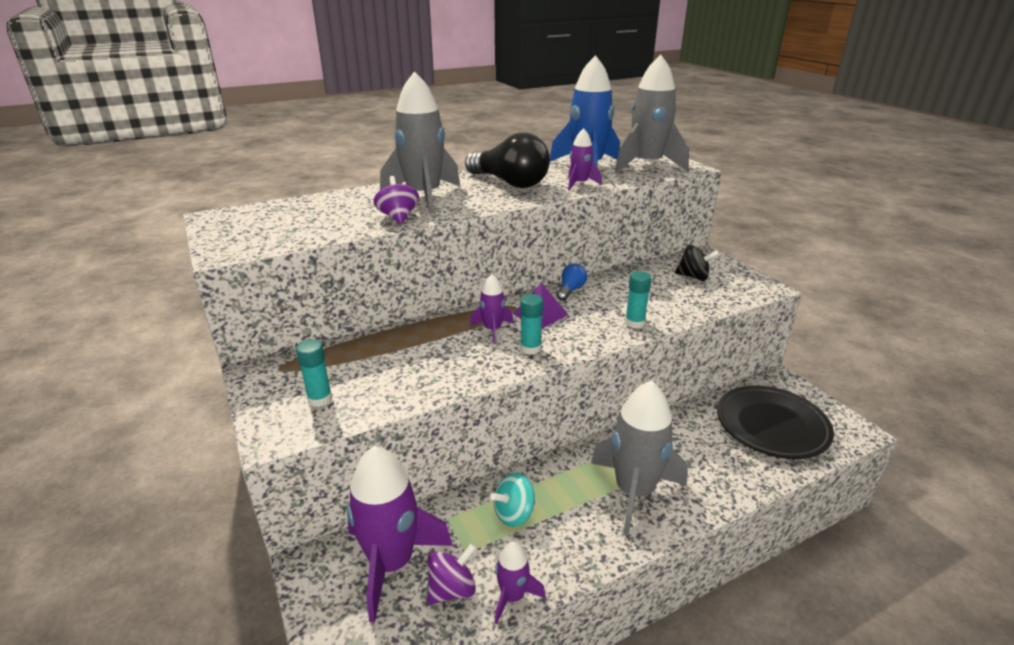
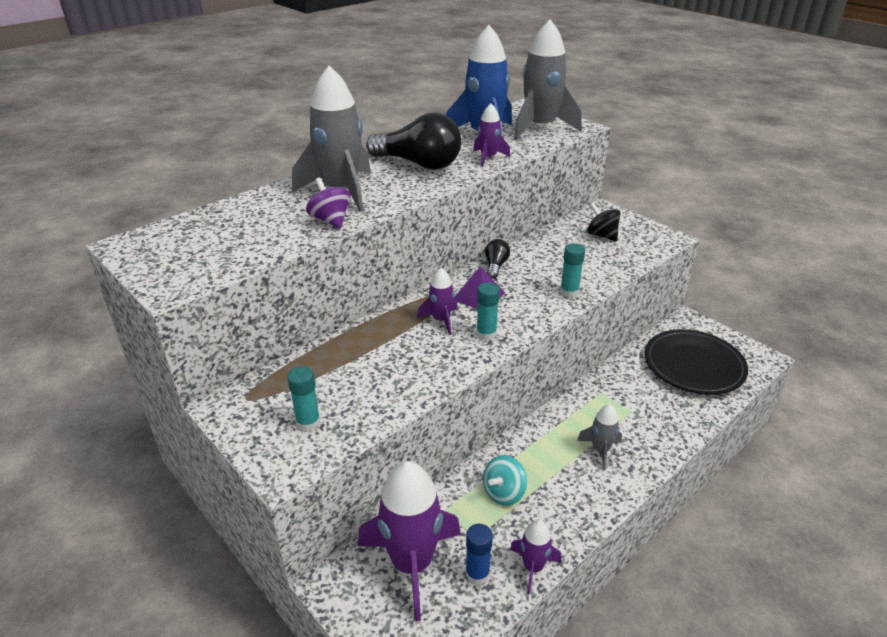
camera: 15 degrees left, 5 degrees up
purple spinning top [427,543,476,605] -> blue glue stick [466,524,493,585]
blue light bulb [557,263,587,301] -> black light bulb [485,239,510,279]
grey rocket [591,380,688,536] -> grey rocket [577,404,622,470], size x0.50
black spinning top [675,245,720,281] -> black spinning top turned 135 degrees counterclockwise [587,203,620,241]

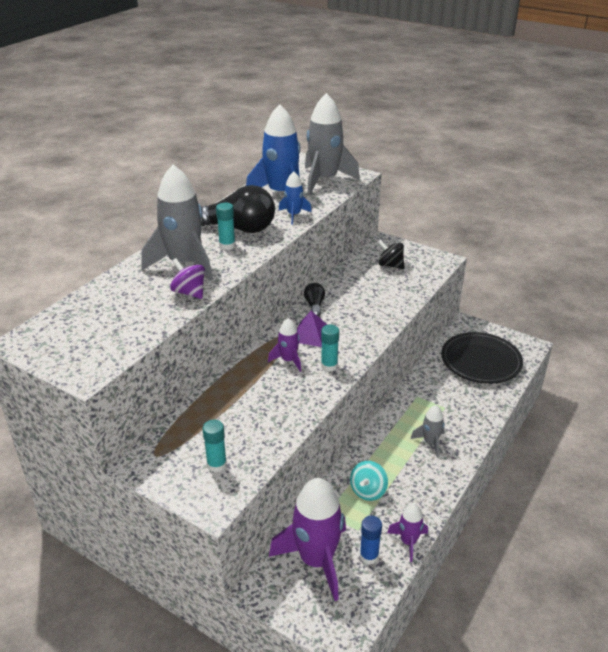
camera: 15 degrees left, 0 degrees up
purple rocket [473,103,510,167] -> blue rocket [279,172,312,225]
turquoise glue stick [560,243,585,298] -> turquoise glue stick moved to [216,203,236,250]

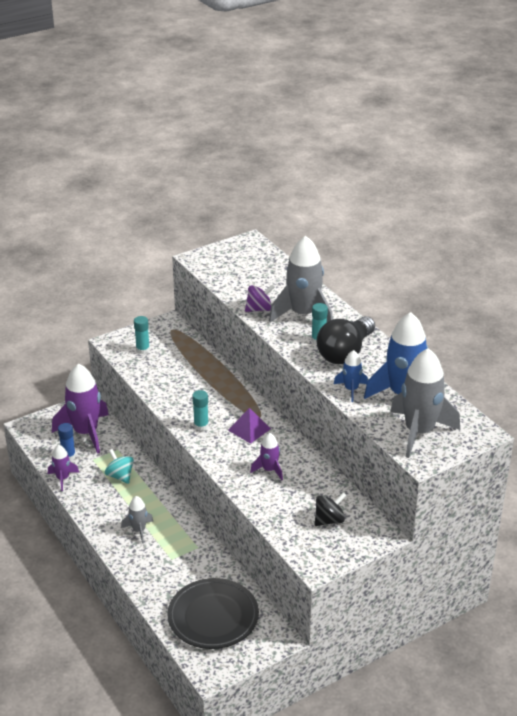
camera: 115 degrees right, 0 degrees up
purple rocket [268,319,301,372] -> purple rocket moved to [250,433,283,480]
black light bulb [304,283,325,317] -> none

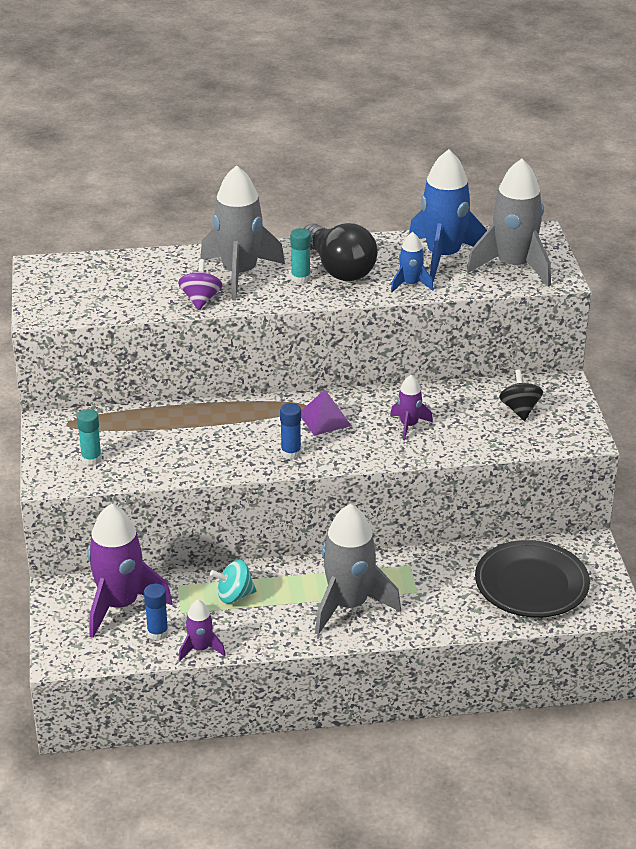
camera: 65 degrees left, 0 degrees up
grey rocket [121,496,153,544] -> grey rocket [315,504,401,635], size x2.02
turquoise glue stick [192,390,209,431] -> blue glue stick [280,403,301,459]

